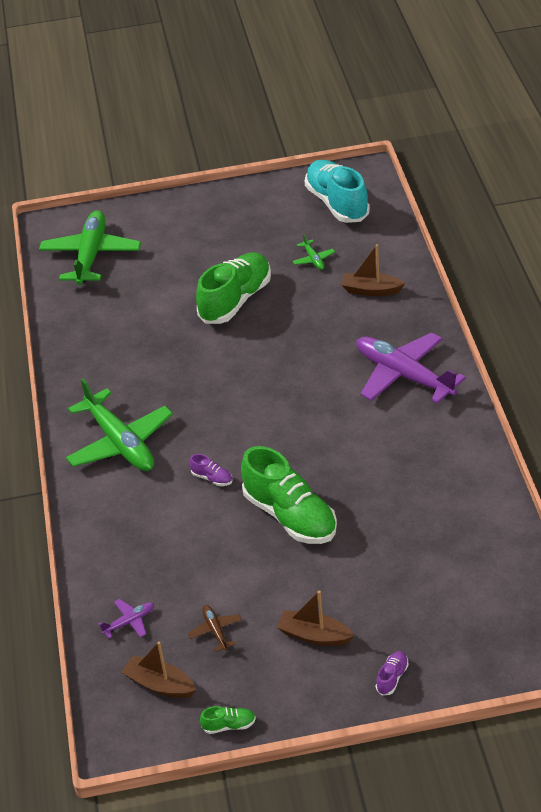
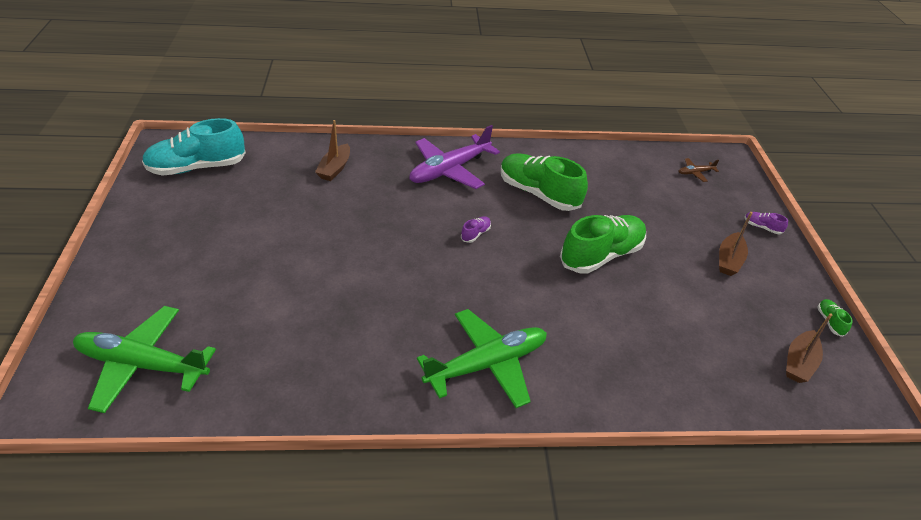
camera: 90 degrees left, 0 degrees up
purple plane [99,599,154,638] -> none
brown plane [188,605,242,652] -> brown plane moved to [678,158,719,182]
purple shoe [190,454,233,486] -> purple shoe moved to [461,216,491,243]
green shoe [196,252,271,324] -> green shoe moved to [501,154,588,211]
green plane [293,234,335,270] -> none

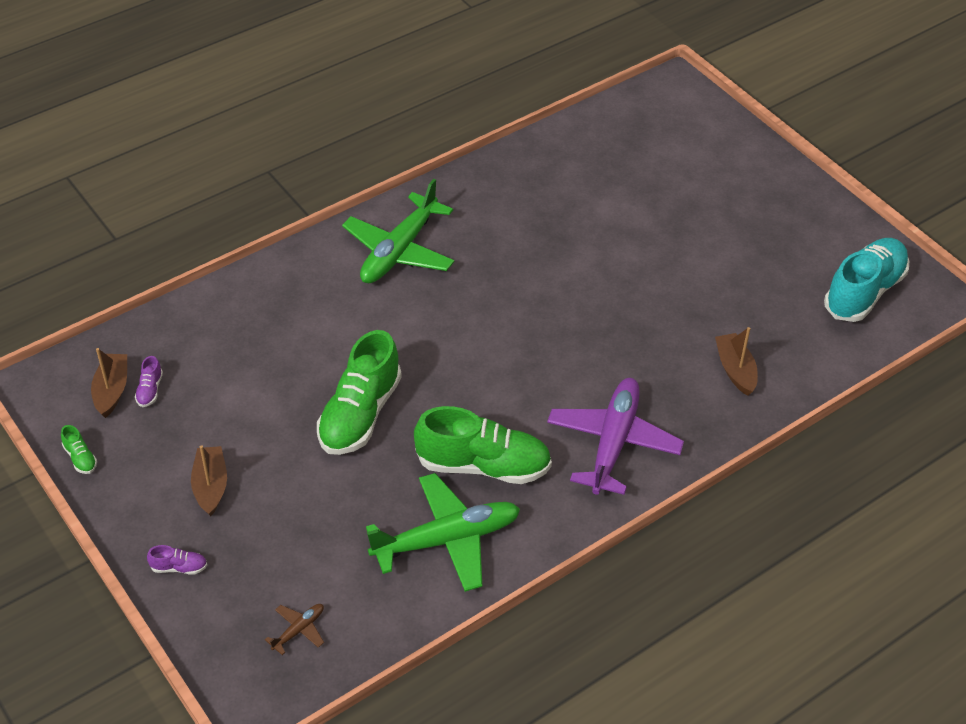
camera: 150 degrees right, 5 degrees up
green plane [73,306,216,413] -> green plane moved to [366,473,520,592]
purple shoe [461,216,491,243] -> purple shoe moved to [135,356,163,407]

